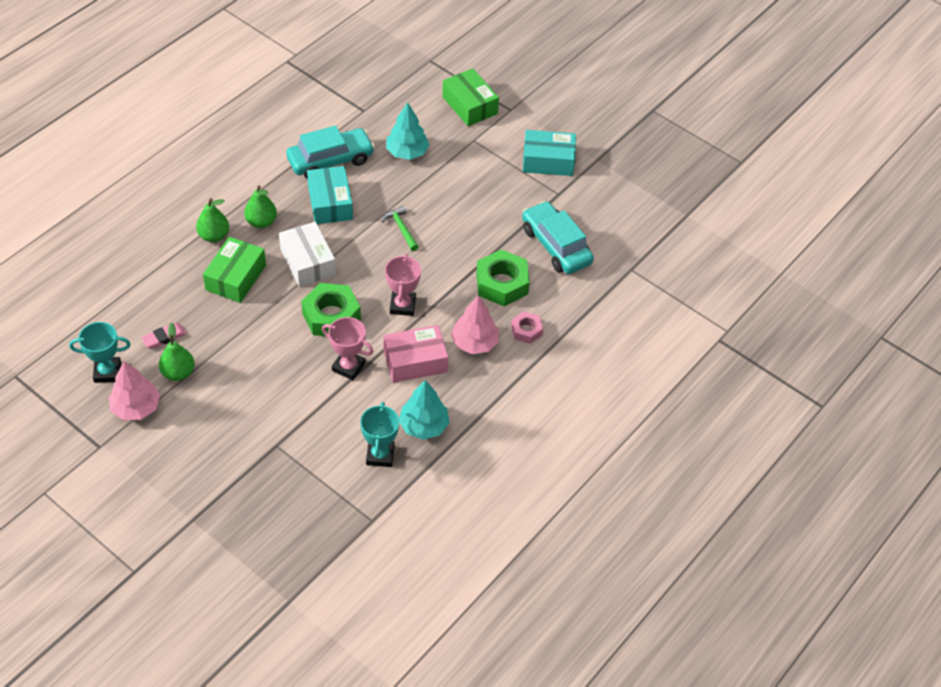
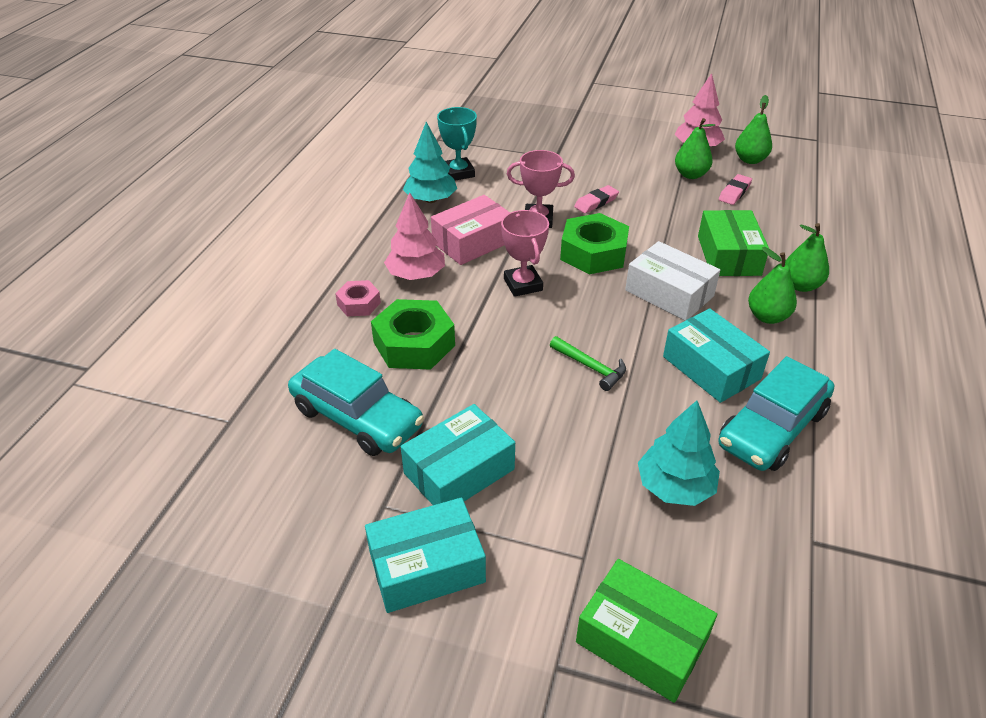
camera: 160 degrees right, 10 degrees down
turquoise trophy [69,322,131,383] -> green pear [735,95,772,164]
none -> turquoise box [401,404,515,505]
none -> pink eraser [574,185,619,213]

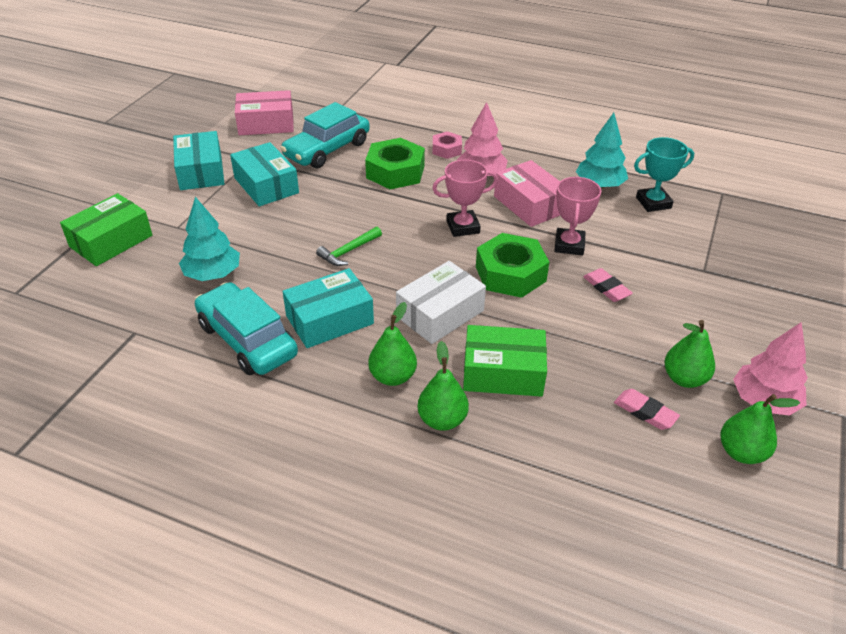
camera: 95 degrees right, 0 degrees up
none -> pink box [235,90,294,135]

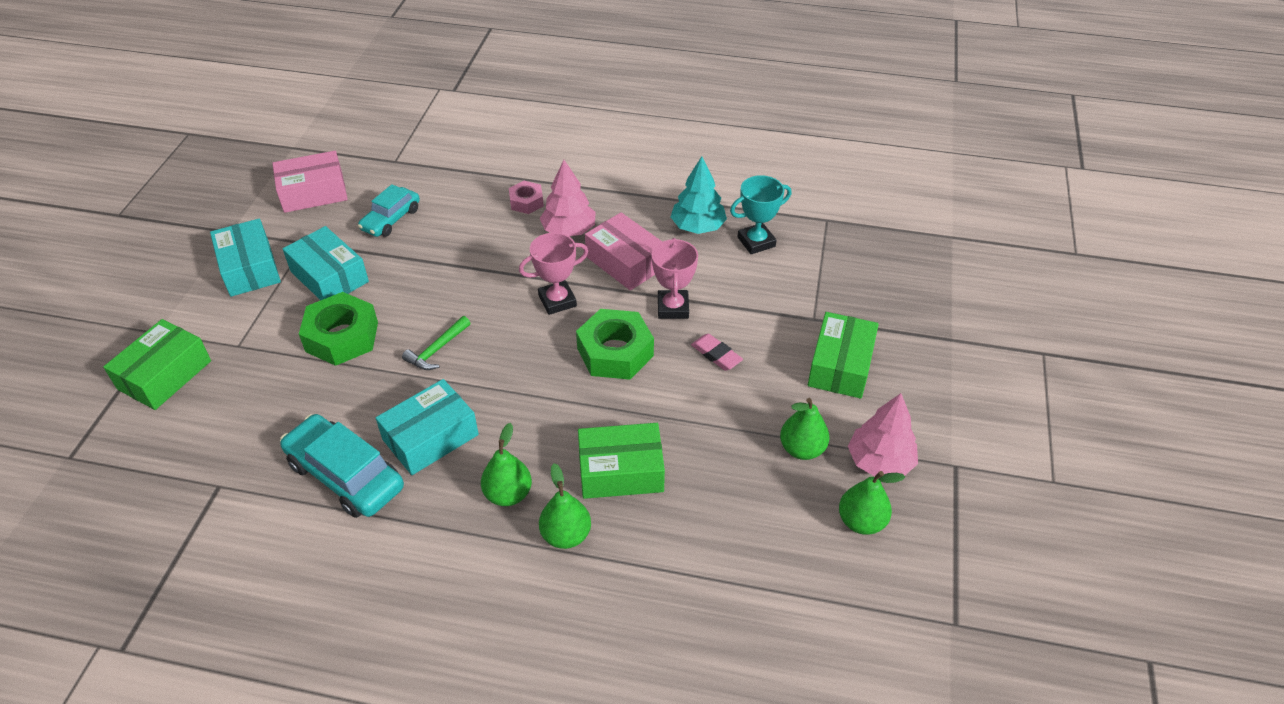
camera: 10 degrees left, 5 degrees up
turquoise tree [179,197,240,281] -> none
turquoise car [280,102,370,168] -> turquoise car [358,184,420,237], size x0.64
green nut [365,138,425,189] -> green nut moved to [299,292,378,366]
white box [396,261,486,344] -> none
pink eraser [614,389,680,430] -> none
none -> green box [808,312,879,399]

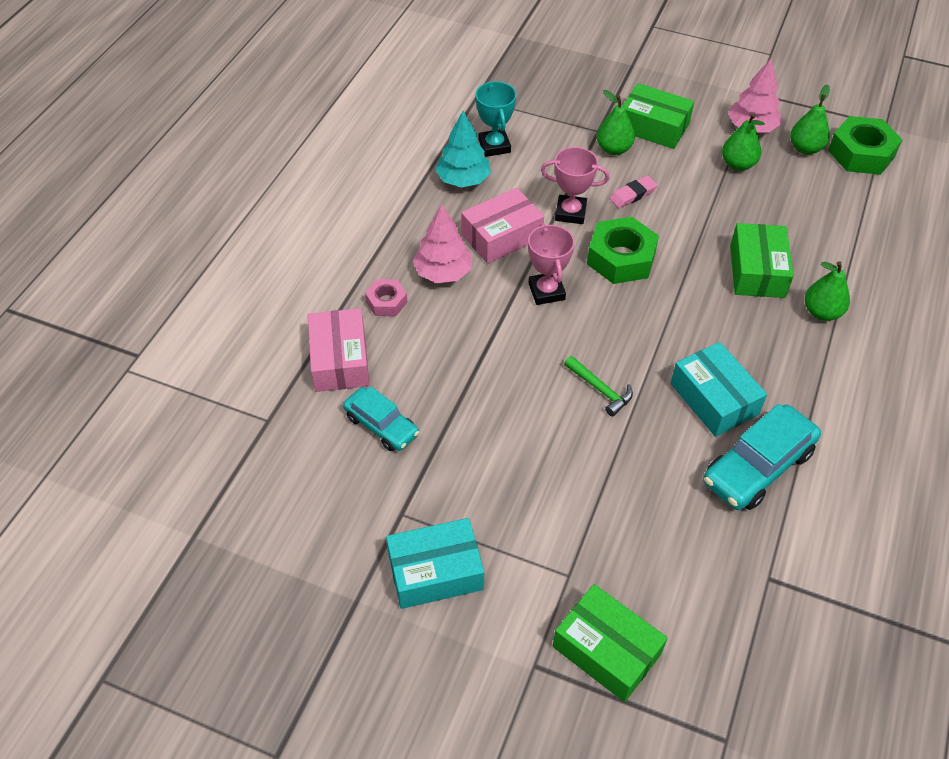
camera: 80 degrees left, 5 degrees up
pink box [272,151,348,213] -> pink box moved to [308,308,370,392]
turquoise box [283,226,369,300] -> none
green nut [299,292,378,366] -> green nut moved to [828,116,903,175]
green pear [481,423,532,506] -> green pear moved to [597,90,635,155]

